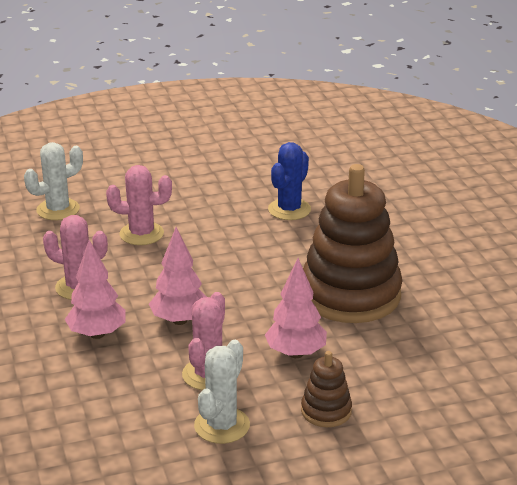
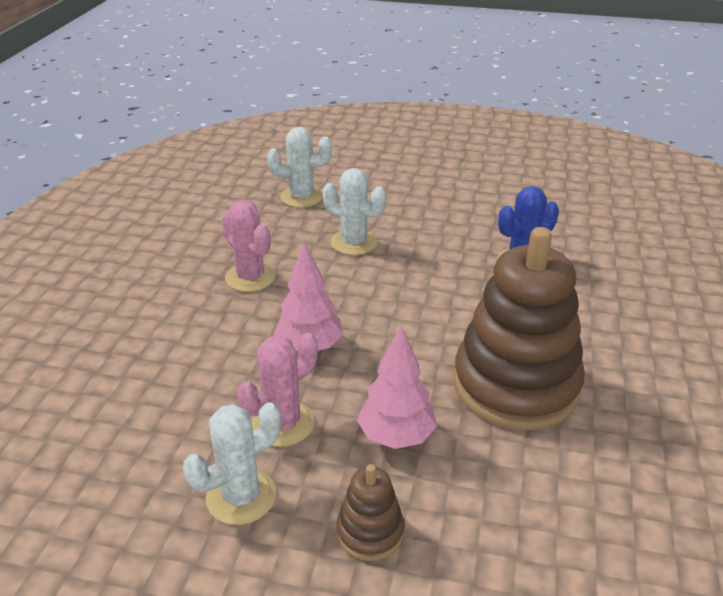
camera: 30 degrees right, 5 degrees up
pink tree [65,240,126,339] -> none
pink cactus [106,165,172,245] -> white cactus [323,168,386,255]

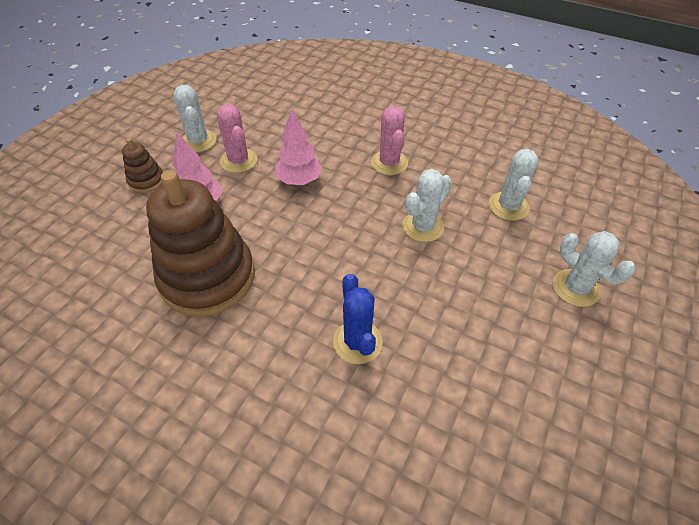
camera: 105 degrees right, 15 degrees up
pink cactus [222,200,276,292] -> pink cactus turned 75 degrees counterclockwise [371,106,408,175]
none -> white cactus [553,231,635,307]

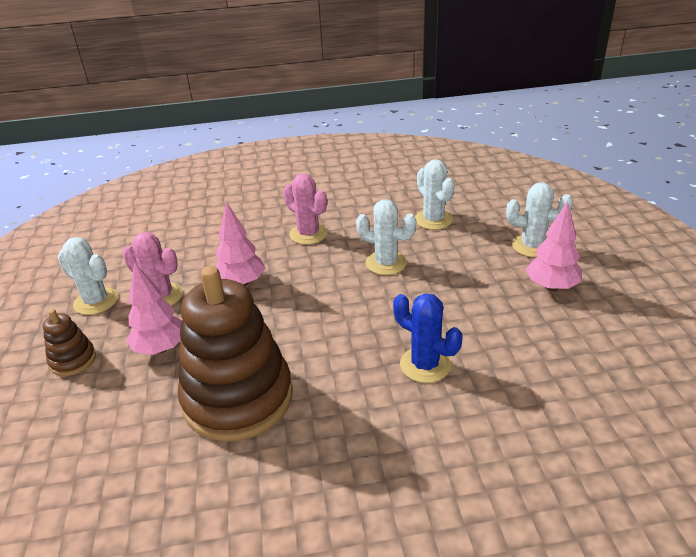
camera: 35 degrees left, 15 degrees down
white cactus [402,169,452,242] -> white cactus turned 75 degrees counterclockwise [356,199,416,275]
none -> pink tree [526,201,582,291]

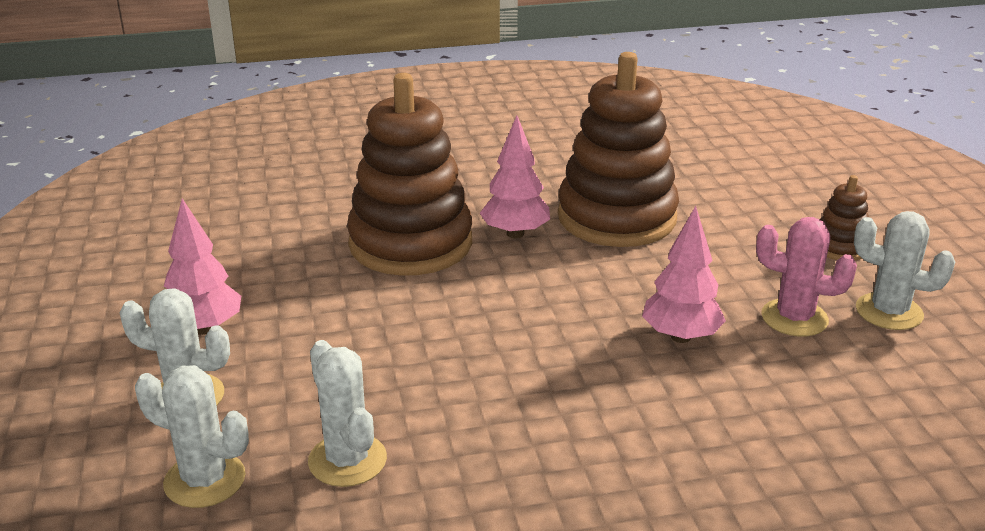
camera: 175 degrees right, 5 degrees down
pink tree [126,262,182,355] -> pink tree moved to [480,116,550,238]
pink cactus [283,173,328,245] -> none
white cactus [356,199,416,275] -> white cactus moved to [135,365,249,508]
blue cactus [393,293,462,383] -> brown stacking toy [347,73,472,276]

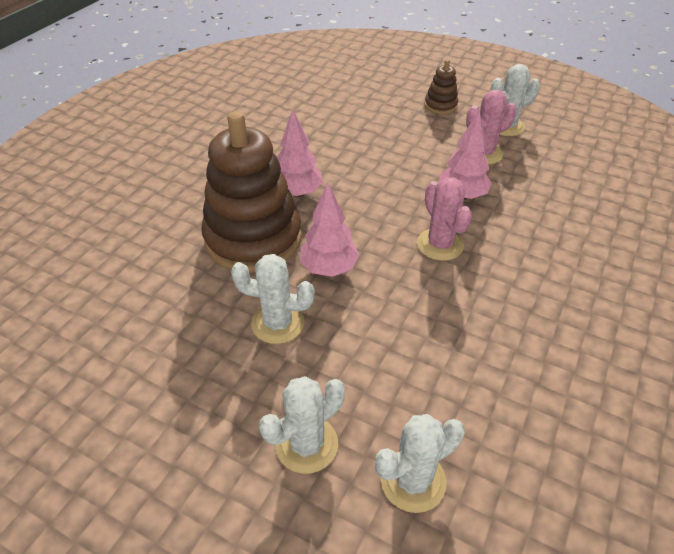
camera: 50 degrees left, 15 degrees up
pink tree [164,199,241,335] -> pink tree moved to [299,183,360,277]
white cactus [308,340,387,487] -> white cactus moved to [231,254,314,344]
brown stacking toy [558,52,679,247] -> none
none -> pink cactus [417,177,472,261]

